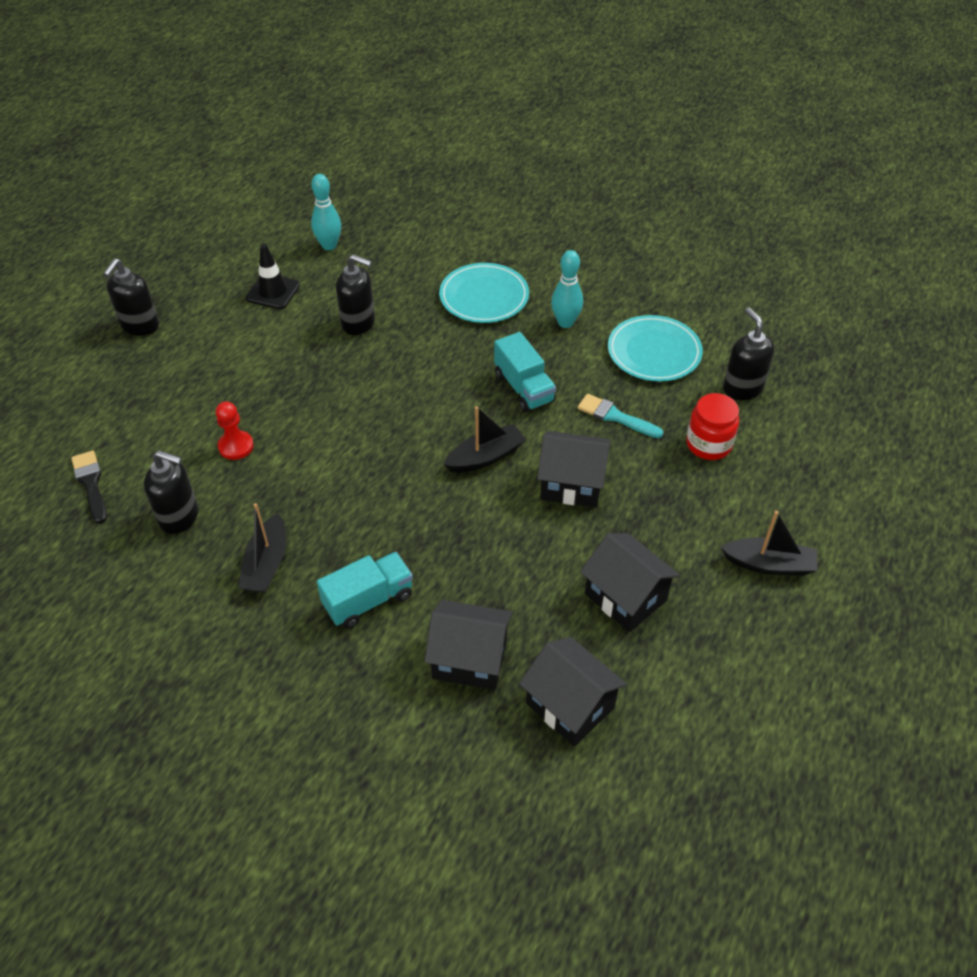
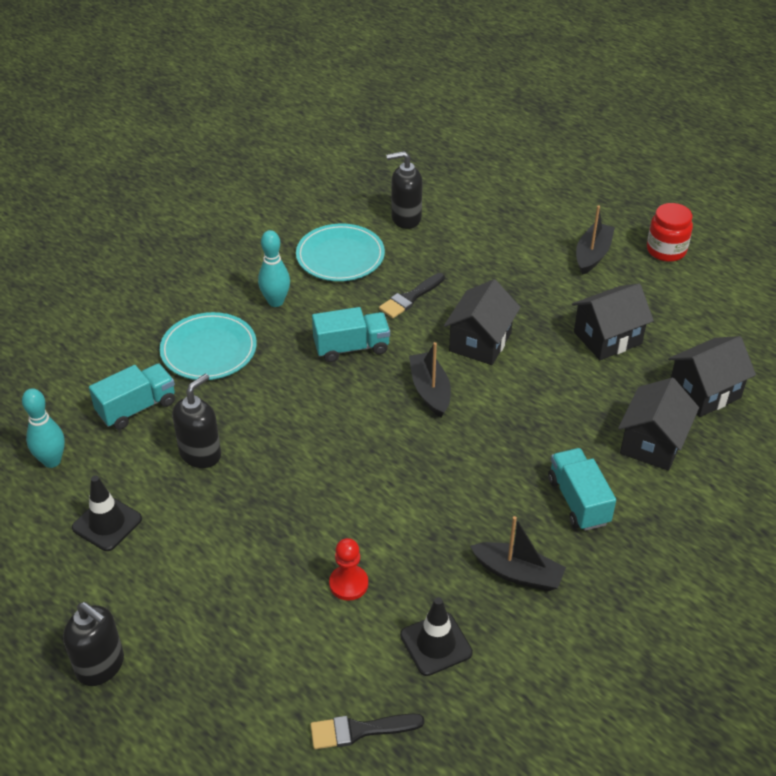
camera: 75 degrees left, 5 degrees down
black soap dispenser [144,451,198,534] -> black traffic cone [400,597,473,676]
turquoise brush [578,394,663,438] -> black brush [379,273,445,318]
red jar [686,393,739,460] -> red jar moved to [647,203,693,262]
none -> turquoise truck [89,364,175,430]

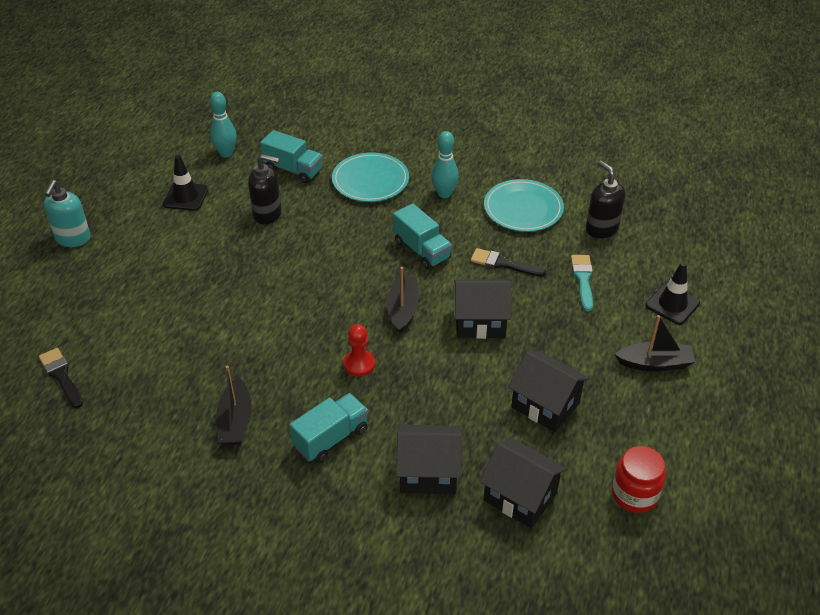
camera: 65 degrees right, 0 degrees up
black soap dispenser [63,602,124,686] -> turquoise soap dispenser [44,180,91,247]
red pawn [329,538,368,601] -> red pawn moved to [344,324,375,377]
black traffic cone [400,597,473,676] -> black traffic cone moved to [645,262,700,325]
black boat [409,342,451,417] -> black boat turned 45 degrees counterclockwise [387,267,419,334]
red jar [647,203,693,262] -> red jar moved to [612,446,666,513]
none -> turquoise brush [571,255,593,311]

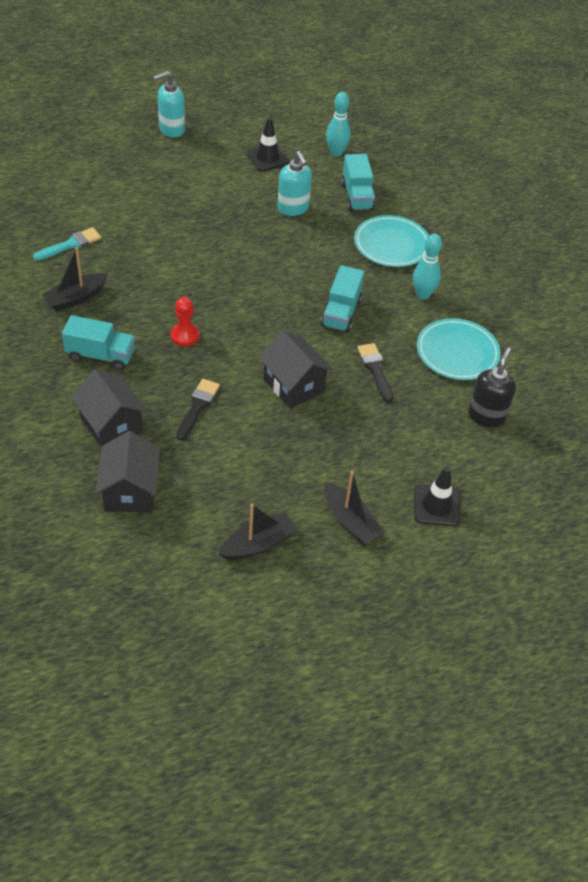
camera: 50 degrees right, 5 degrees up
black brush [39,348,83,408] -> black brush moved to [176,379,220,440]
black soap dispenser [248,154,282,225] -> turquoise soap dispenser [277,151,312,216]
black boat [387,267,419,334] -> black boat moved to [218,504,297,560]
black house [508,351,590,432] -> none
turquoise brush [571,255,593,311] -> turquoise brush moved to [33,227,101,261]
red jar [612,446,666,513] -> none

